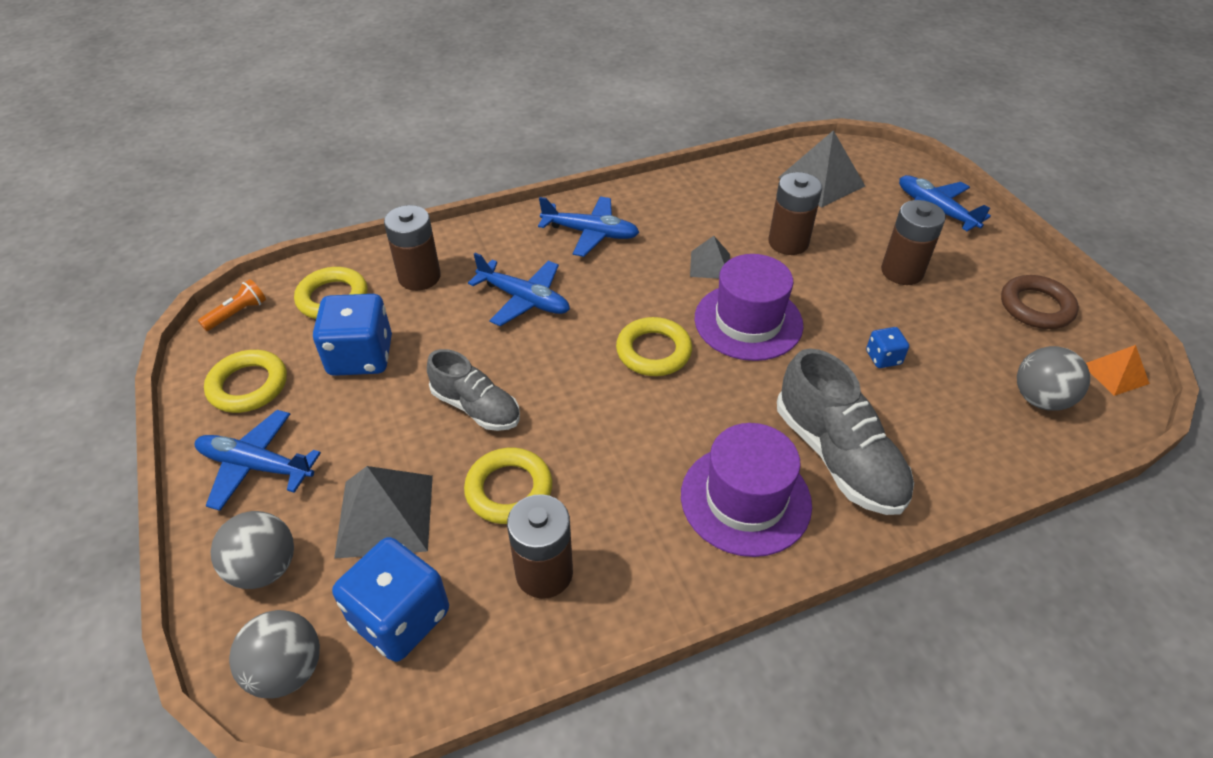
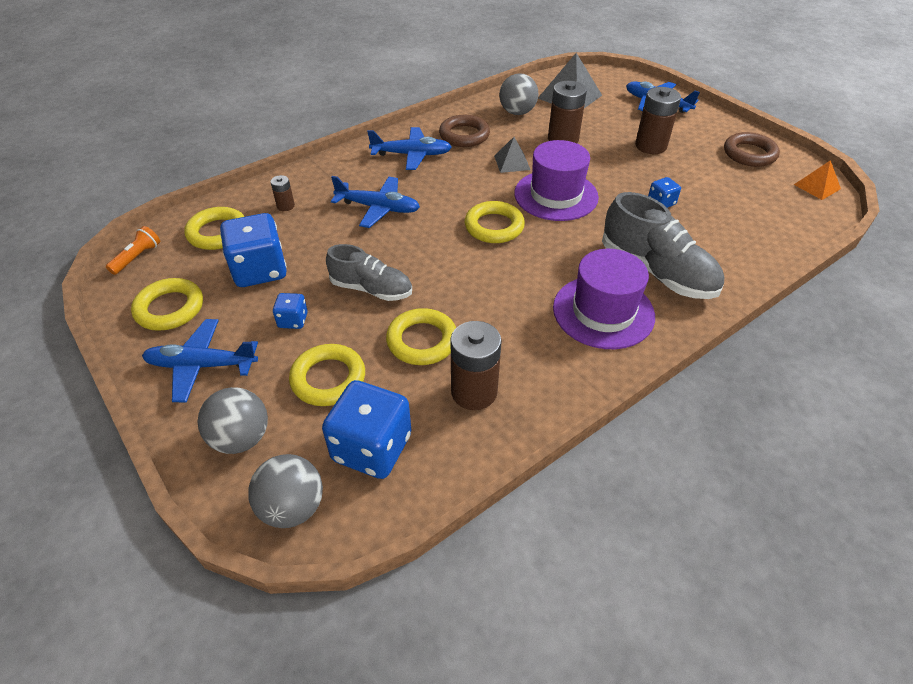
camera: 15 degrees left, 0 degrees up
grey pyramid [334,466,433,559] -> yellow ring [289,344,365,406]
brown battery [384,205,441,291] -> brown battery [271,175,295,211], size x0.50
grey ball [1017,346,1090,411] -> grey ball moved to [499,73,538,115]
none -> blue dice [273,293,308,329]
none -> brown ring [439,115,490,147]

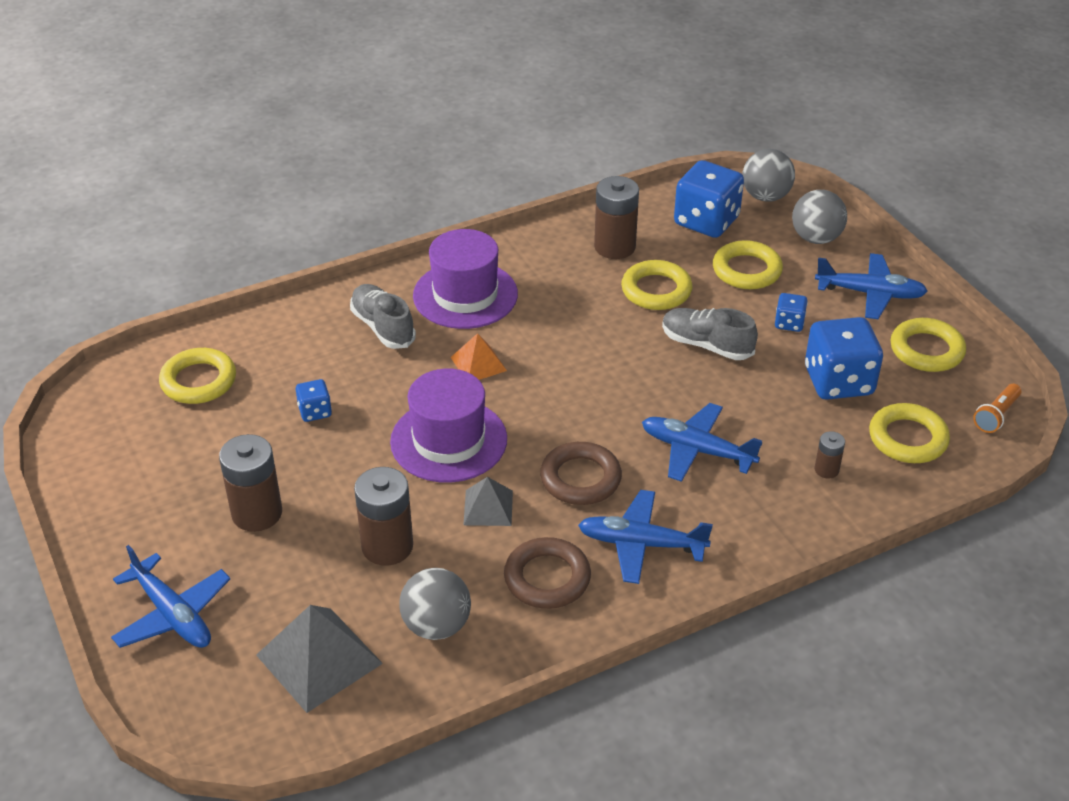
camera: 170 degrees left, 5 degrees down
yellow ring [465,201,525,243] -> yellow ring moved to [159,348,236,404]
grey shoe [602,192,724,299] -> grey shoe [350,284,416,349], size x0.65
brown ring [724,132,780,167] -> brown ring moved to [540,442,622,505]
orange pyramid [794,160,841,200] -> orange pyramid moved to [451,333,507,380]

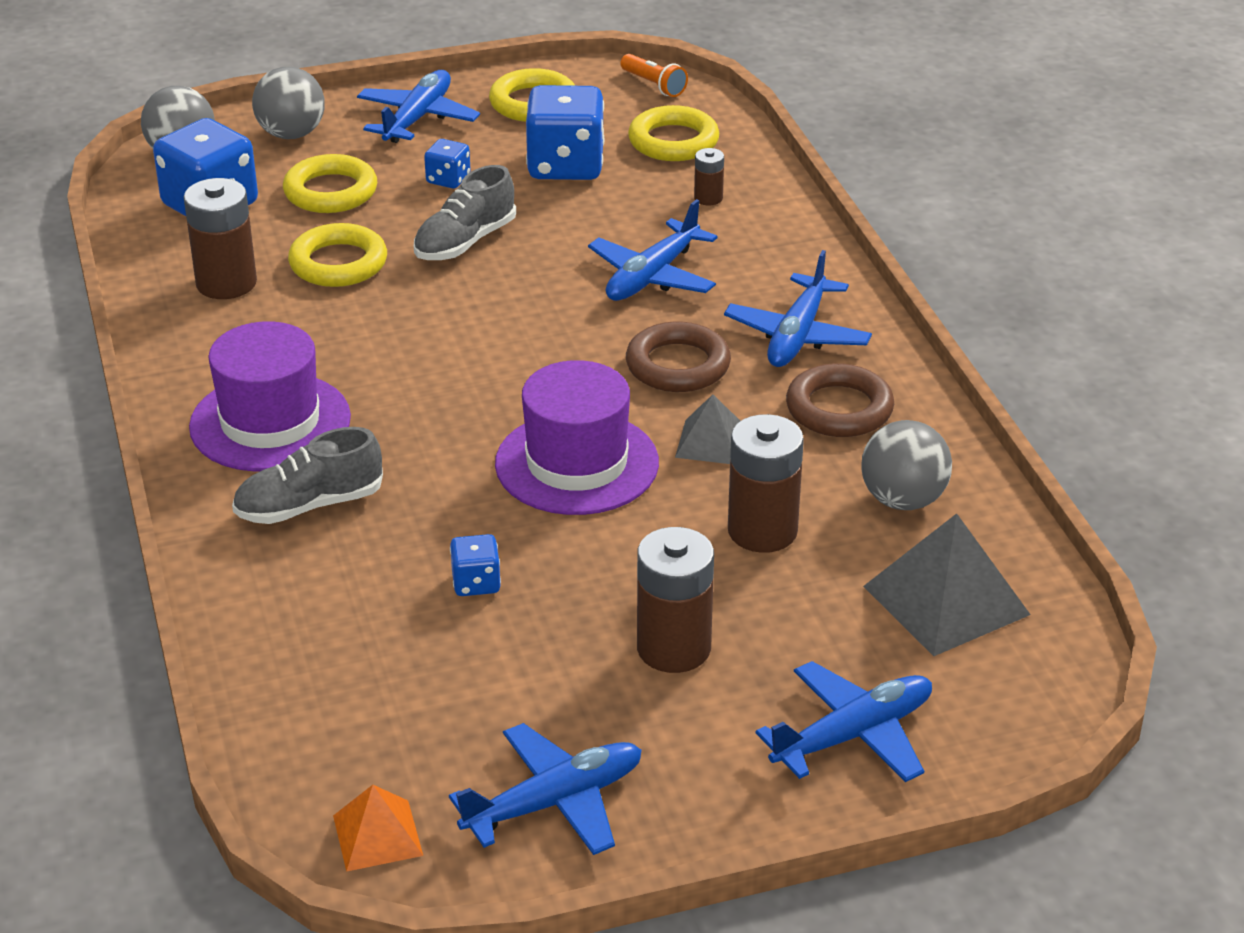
camera: 80 degrees left, 5 degrees down
yellow ring [159,348,236,404] -> none
orange pyramid [451,333,507,380] -> orange pyramid moved to [333,785,423,872]
none -> blue plane [449,723,642,855]

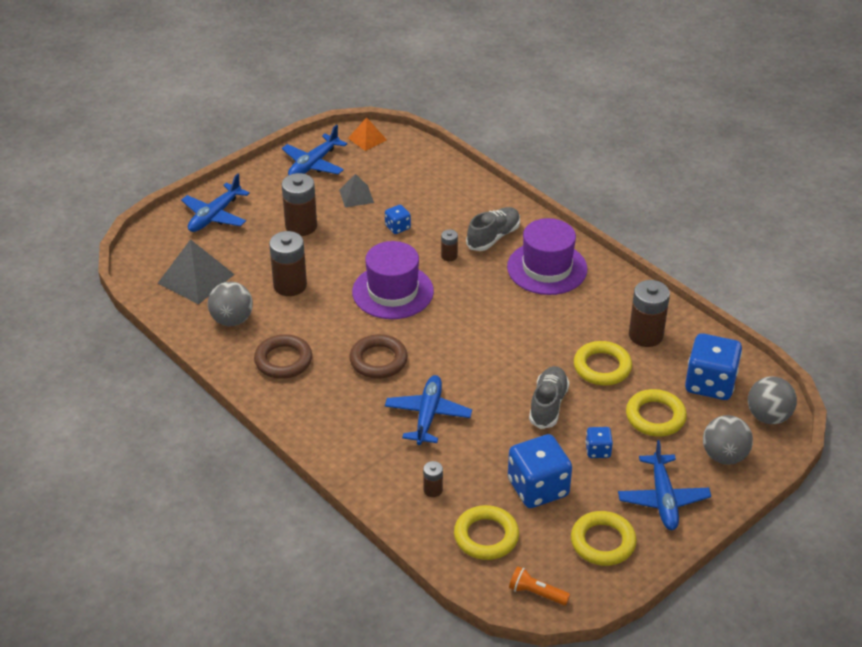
camera: 155 degrees right, 5 degrees up
grey pyramid [675,394,740,464] -> grey pyramid moved to [339,174,374,207]
blue plane [724,250,872,367] -> none
none -> brown battery [441,229,458,261]

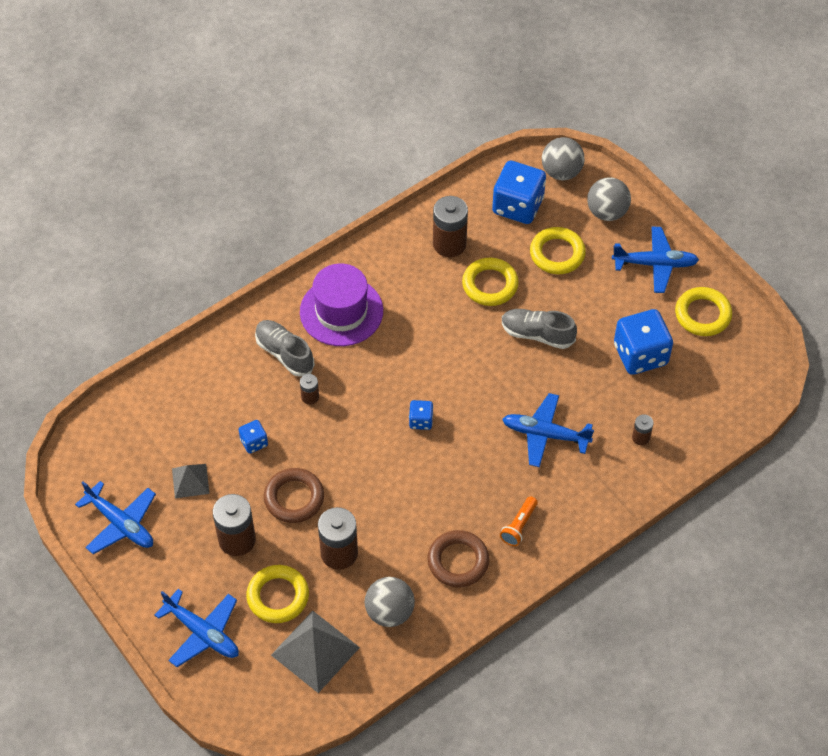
camera: 85 degrees left, 15 degrees up
orange pyramid [348,117,387,151] -> none
brown ring [350,334,408,379] -> brown ring moved to [264,468,324,523]
purple hat [352,241,434,319] -> none
yellow ring [454,505,519,560] -> yellow ring moved to [246,565,309,623]
orange flashlight [509,566,570,606] -> orange flashlight moved to [500,496,538,546]
blue dice [586,427,613,458] -> blue dice moved to [409,400,433,430]

